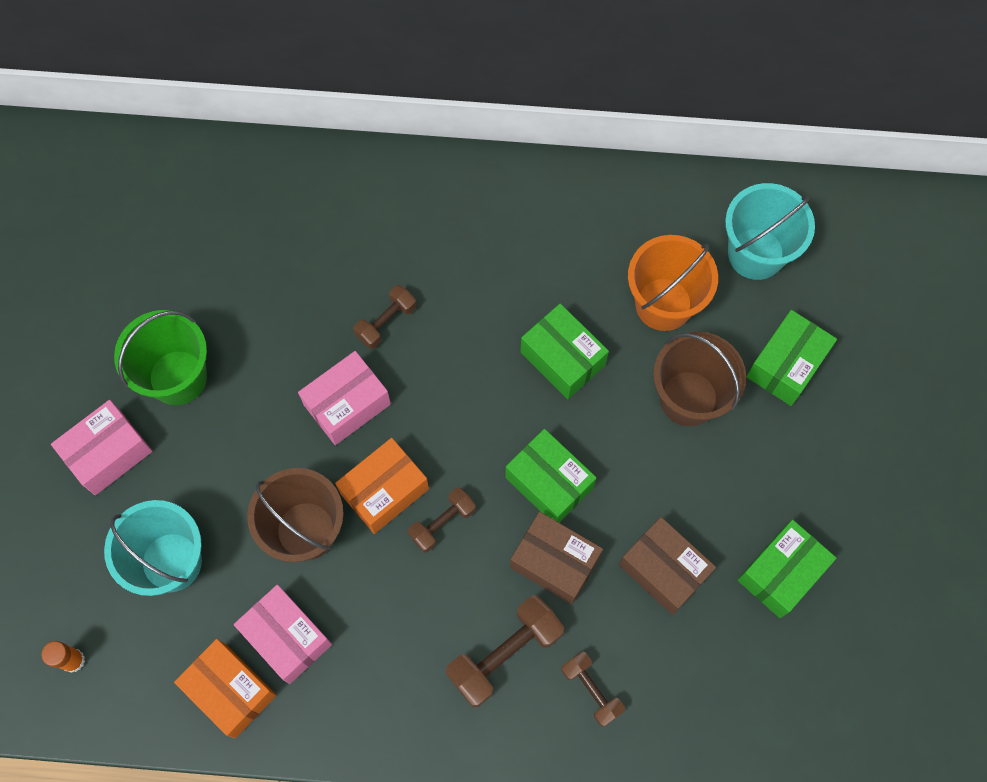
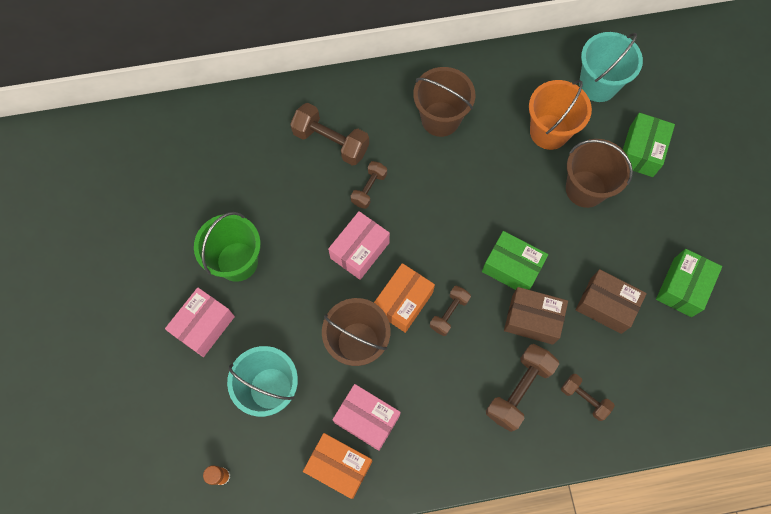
camera: 15 degrees left, 0 degrees up
green box [520,303,609,399] -> none
none -> brown dumbbell [290,103,369,166]
none -> brown bucket [413,67,475,137]

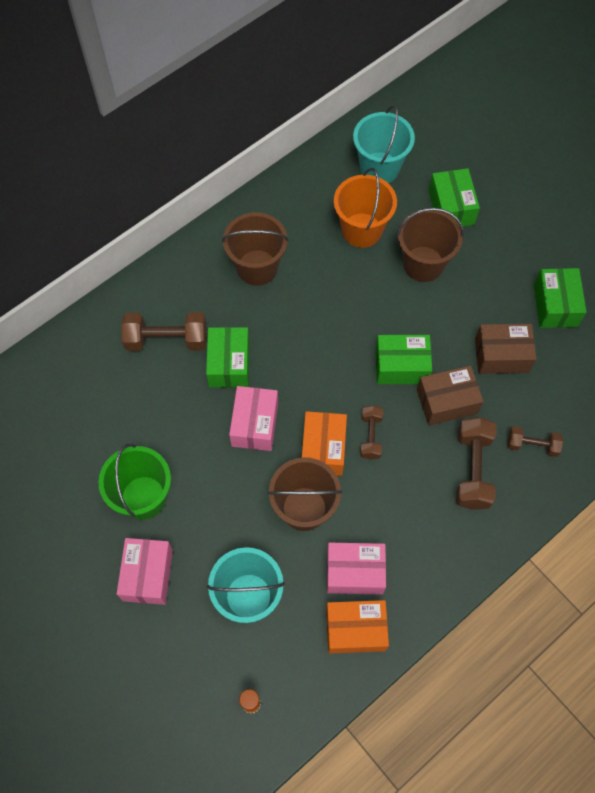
camera: 30 degrees left, 5 degrees down
brown dumbbell [351,161,387,209] -> green box [206,327,250,388]

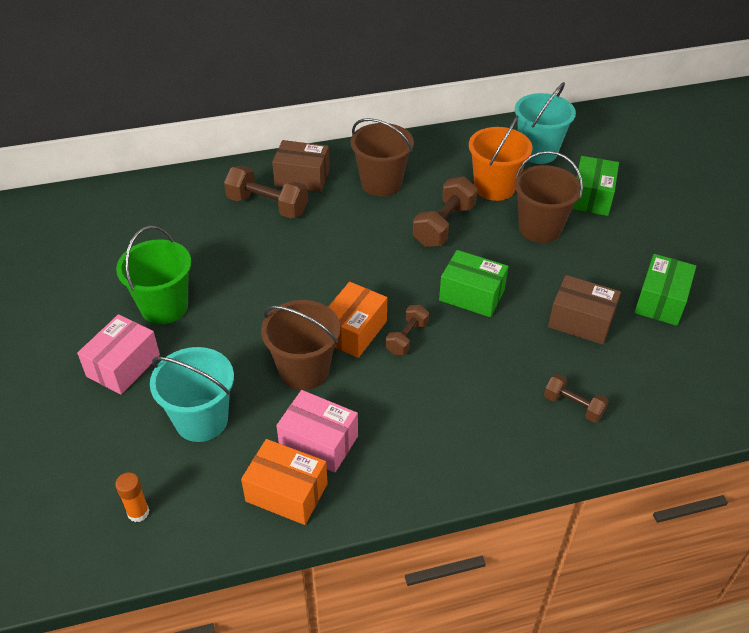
camera: 25 degrees right, 20 degrees down
green box [206,327,250,388] -> none
pink box [229,386,278,451] -> none
brown box [417,366,484,425] -> brown box moved to [272,140,330,192]
brown dumbbell [456,417,496,510] -> brown dumbbell moved to [413,176,478,247]

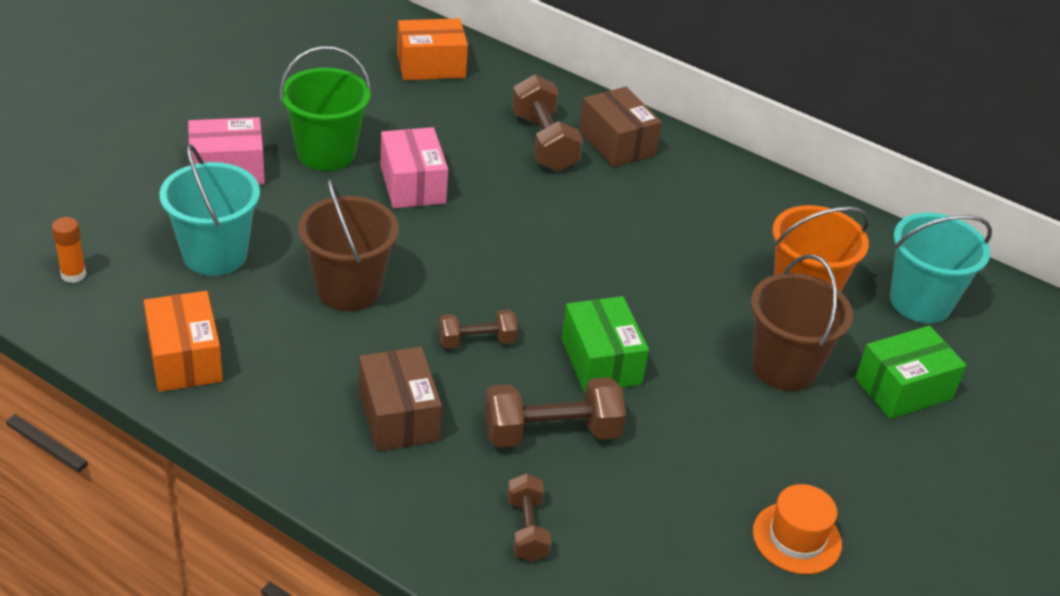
camera: 45 degrees right, 5 degrees down
pink box [276,390,358,473] -> pink box moved to [381,127,448,208]
orange box [328,282,387,358] -> orange box moved to [397,18,468,80]
brown bucket [351,118,414,197] -> none
brown dumbbell [413,176,478,247] -> brown dumbbell moved to [485,377,626,448]
brown box [548,275,621,345] -> brown box moved to [359,347,442,451]
green box [634,254,696,326] -> orange hat [753,484,842,574]

